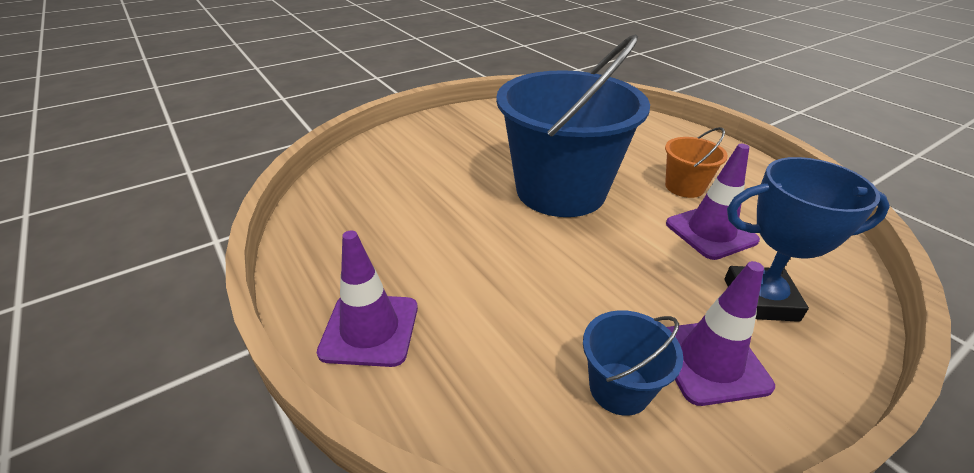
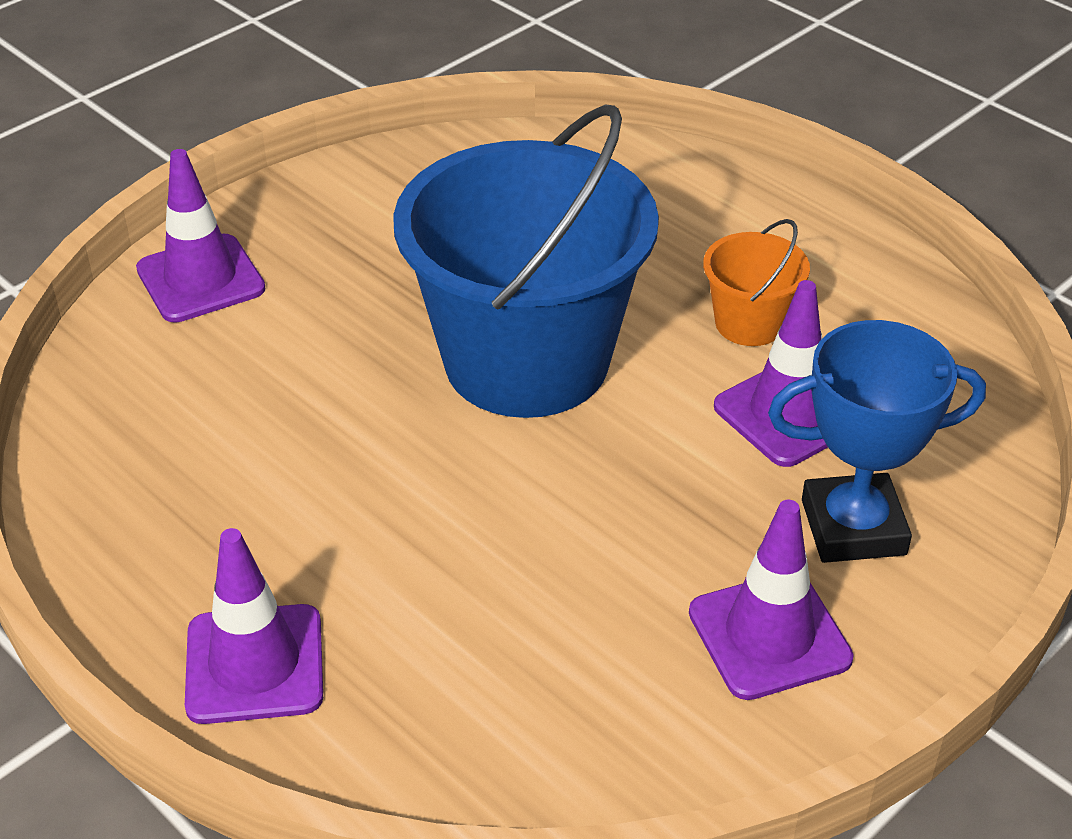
camera: 10 degrees left, 5 degrees up
blue bucket [583,310,683,416] -> none
none -> purple traffic cone [136,149,266,323]

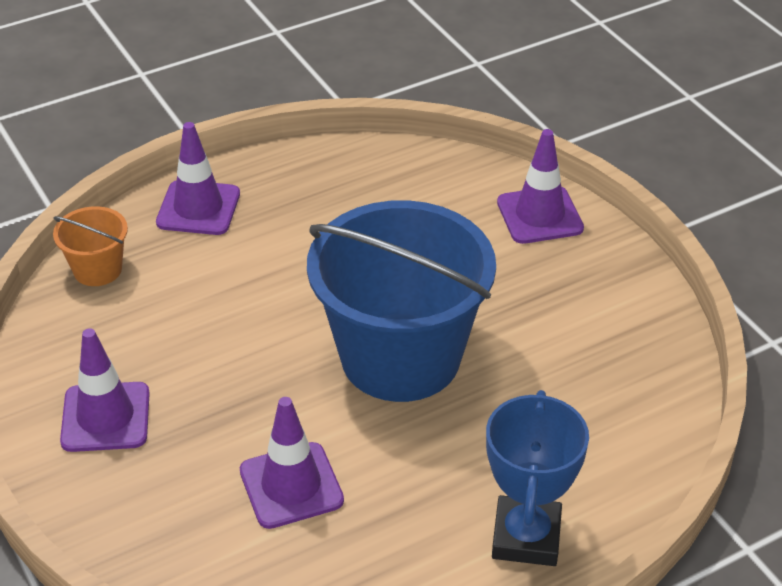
camera: 105 degrees right, 0 degrees up
orange bucket [703,219,810,346] -> orange bucket moved to [53,206,128,286]
blue trophy [768,320,986,563] -> blue trophy moved to [486,390,589,566]

